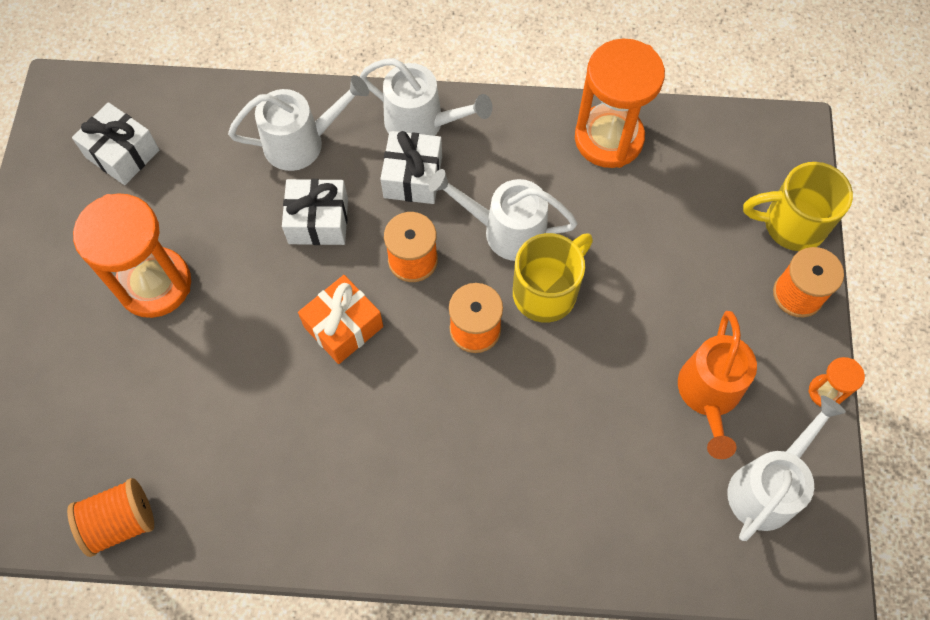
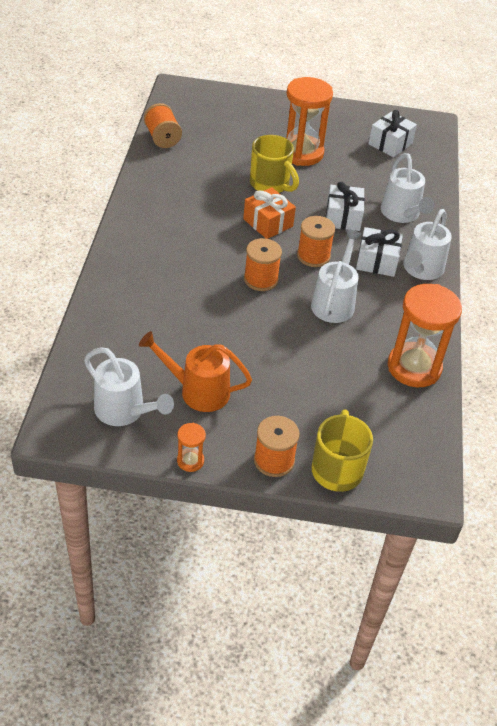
camera: 90 degrees right, 20 degrees down
yellow mug [513,233,593,323] -> yellow mug moved to [250,135,299,193]

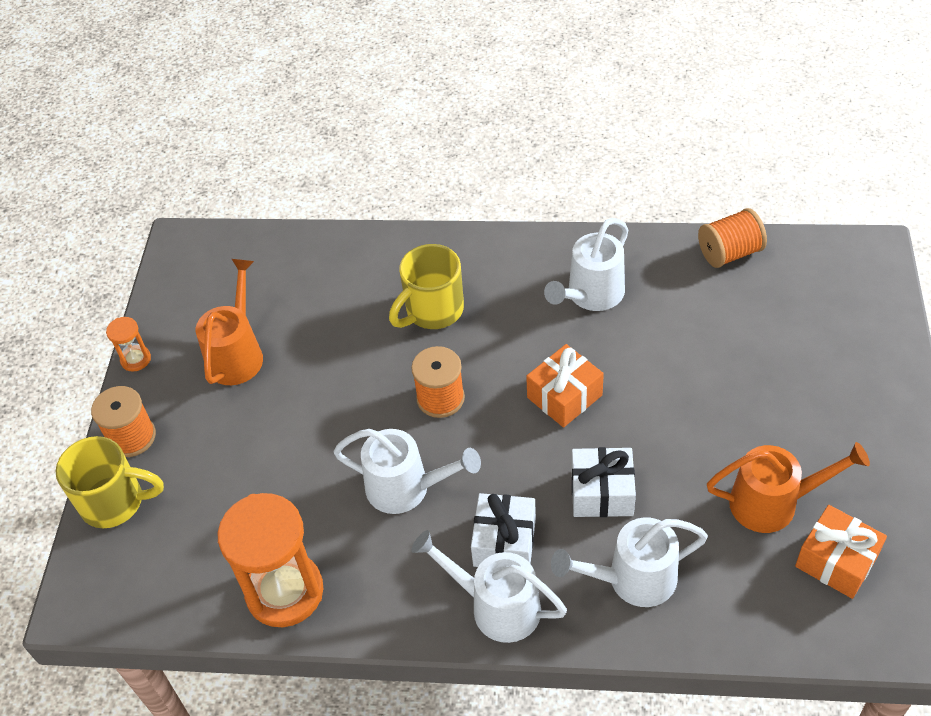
camera: 95 degrees right, 5 degrees up
white watering can [84,347,174,426] -> white watering can moved to [544,218,629,311]
yellow mug [250,135,299,193] -> yellow mug moved to [389,244,464,329]
orange hourglass [286,77,333,166] -> none
orange spool [297,216,335,267] -> none
white gift [368,110,417,157] -> orange gift [795,505,887,599]
none -> orange watering can [707,442,870,533]

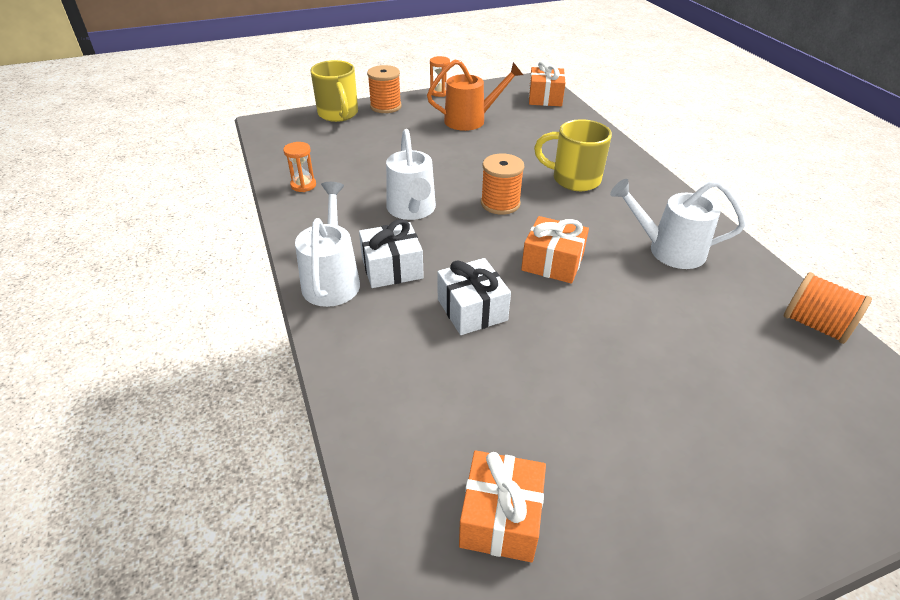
camera: 60 degrees right, 10 degrees down
orange hourglass [218,493,323,627] -> orange hourglass [283,142,316,192], size x0.45
white watering can [551,517,708,607] -> none
orange watering can [707,442,870,533] -> none
none -> orange gift [529,61,565,106]

